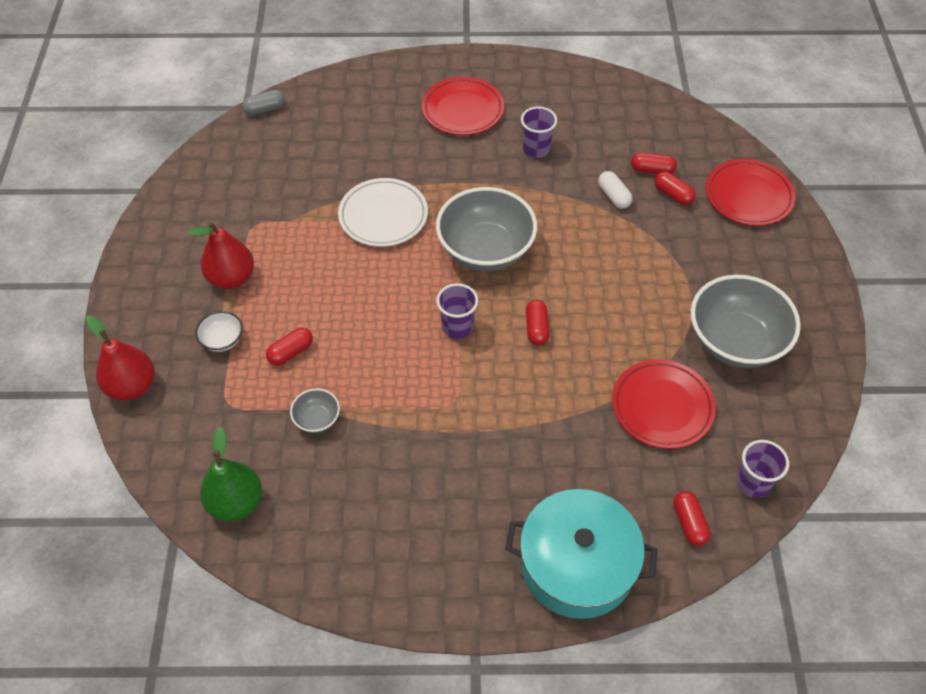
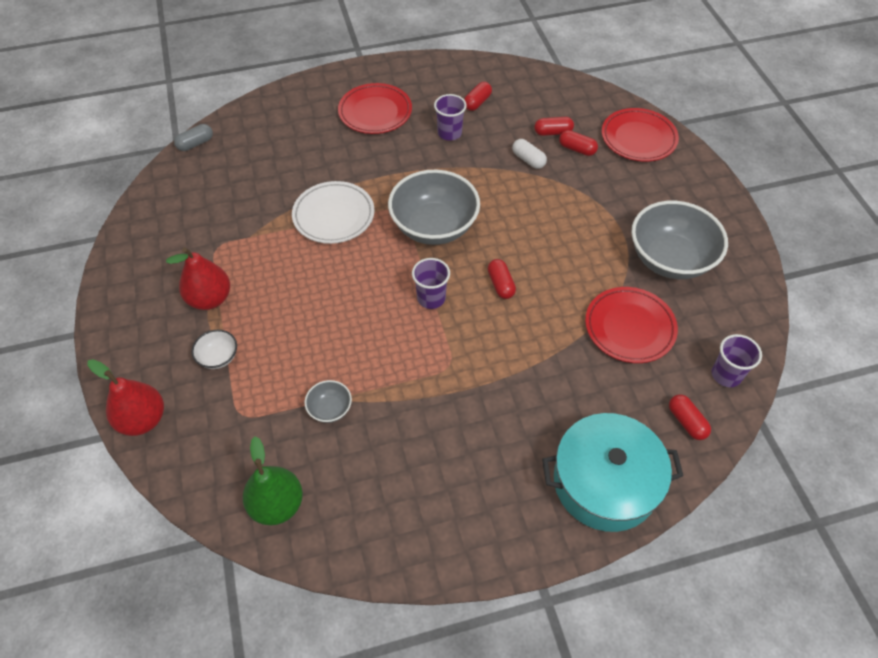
camera: 15 degrees left, 0 degrees up
red capsule [266,328,313,366] -> red capsule moved to [464,82,492,111]

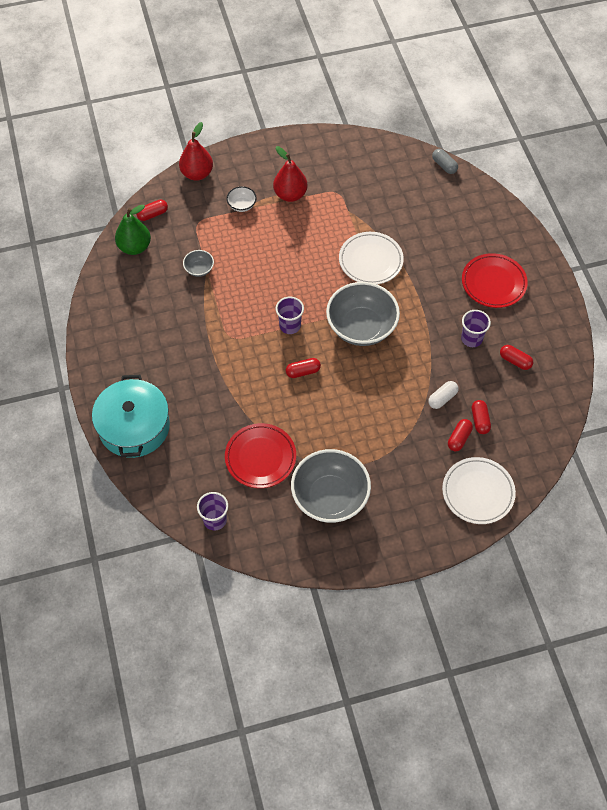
camera: 90 degrees right, 5 degrees up
red plate [602,108,679,162] -> white plate [442,457,516,524]
red capsule [669,394,711,440] -> red capsule moved to [136,200,168,221]

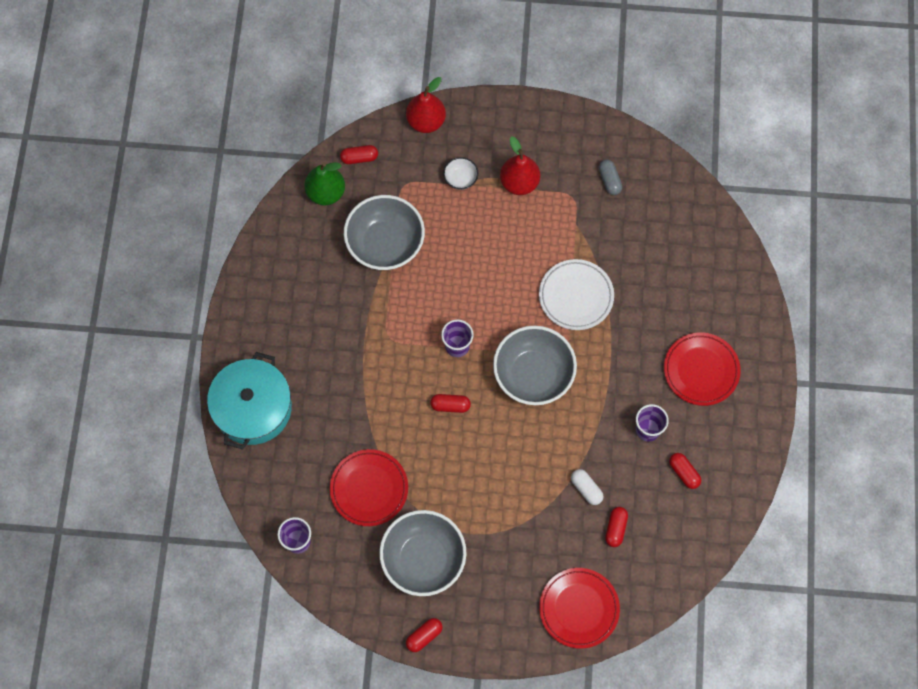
camera: 20 degrees right, 10 degrees up
grey bowl [183,250,214,277] -> grey bowl [344,195,425,270], size x2.26
white capsule [428,381,459,409] -> white capsule turned 75 degrees clockwise [571,469,603,505]
grey capsule [432,149,458,174] -> grey capsule moved to [599,159,622,195]
white plate [442,457,516,524] -> red plate [539,568,620,649]
red capsule [448,419,473,451] -> red capsule moved to [406,618,443,652]

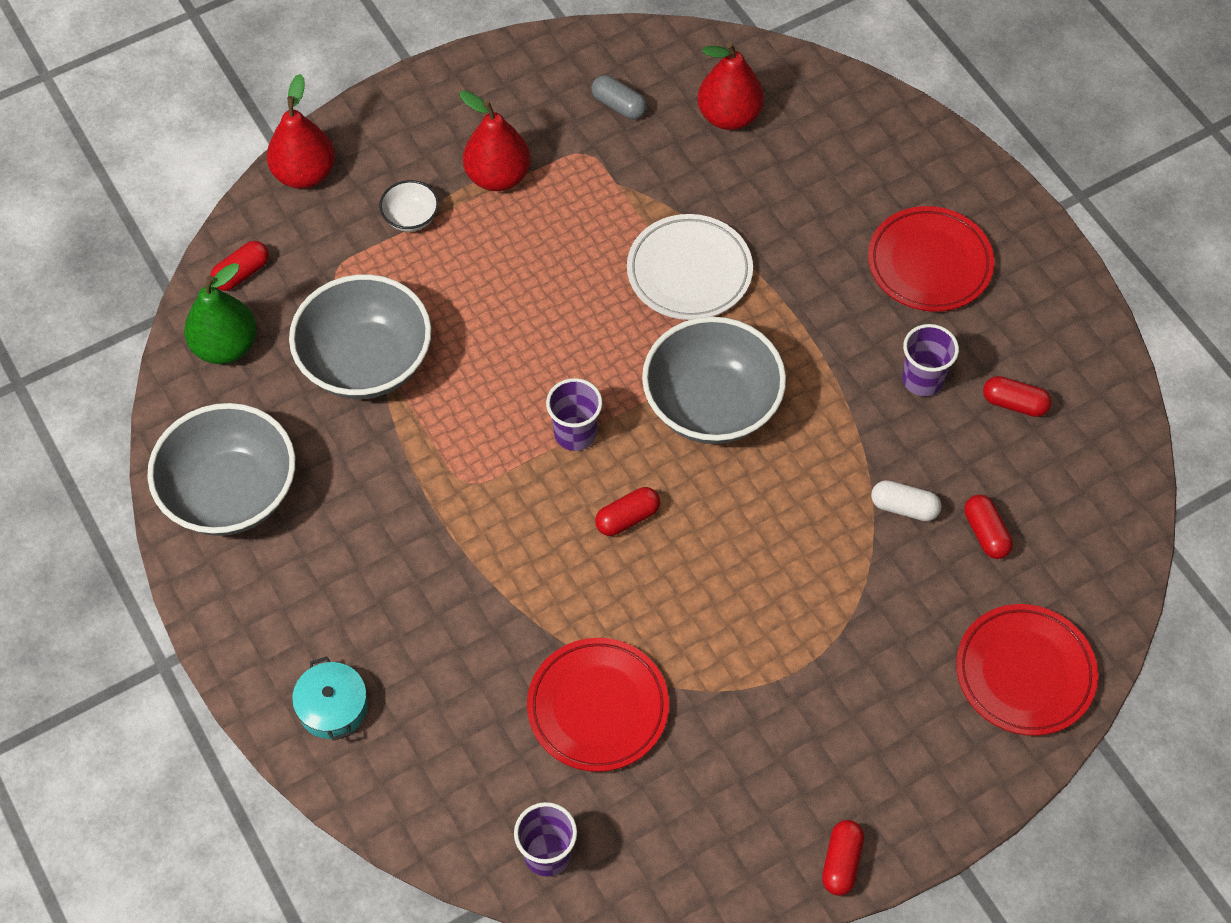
camera: 35 degrees left, 10 degrees down
turquoise pot [207,352,292,450] -> turquoise pot [292,657,368,741], size x0.49
grey bowl [379,510,466,596] -> grey bowl moved to [147,403,295,536]
none -> red pear [697,42,764,130]

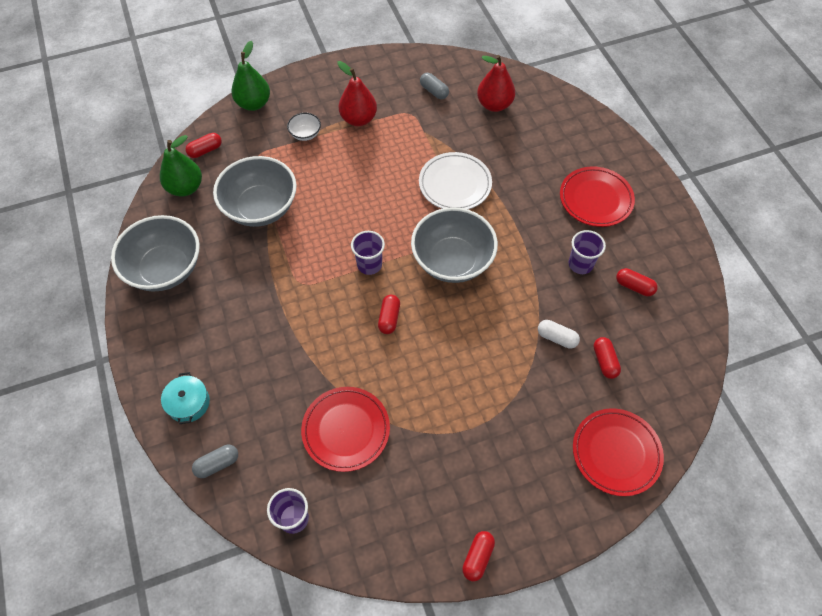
camera: 10 degrees right, 0 degrees up
red pear [267,74,335,189] -> green pear [231,41,270,111]
red capsule [595,487,660,536] -> red capsule turned 60 degrees counterclockwise [378,295,400,334]
none -> grey capsule [192,445,238,478]

